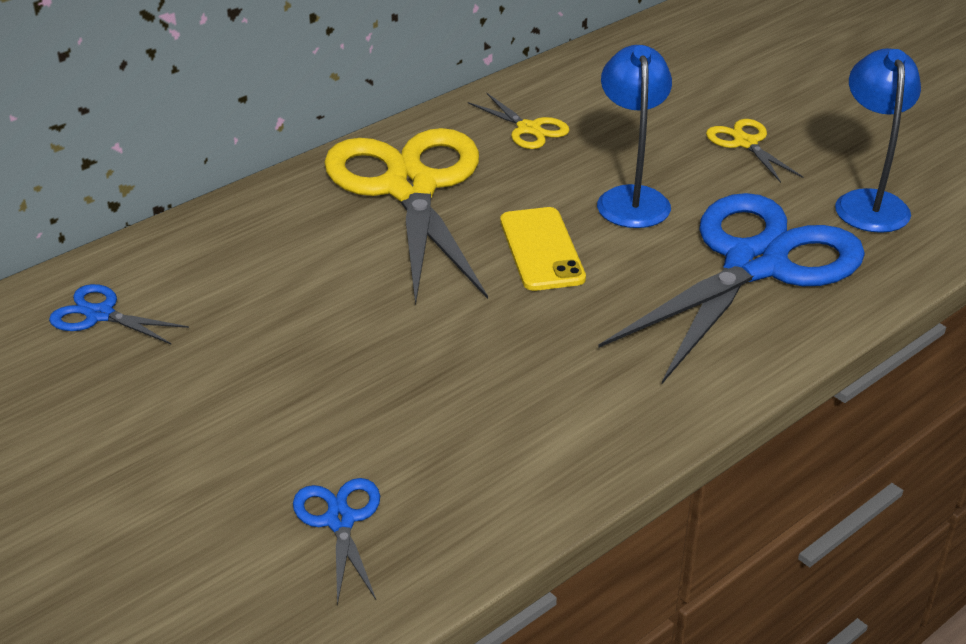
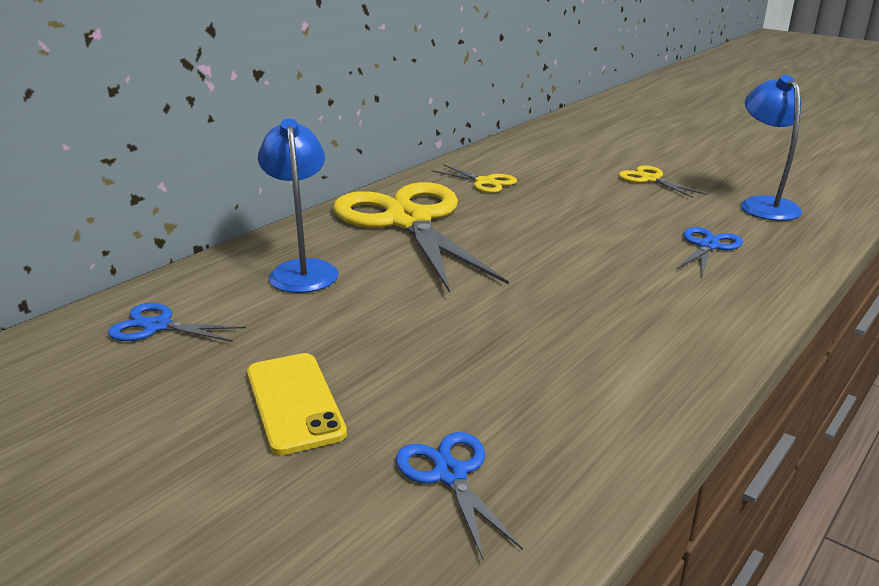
camera: 10 degrees left, 10 degrees down
yellow phone [500,207,586,291] -> yellow phone moved to [247,353,347,455]
blue lamp [597,45,672,228] -> blue lamp moved to [258,118,338,293]
blue scissors [598,193,865,384] -> blue scissors [676,227,743,276], size x0.42

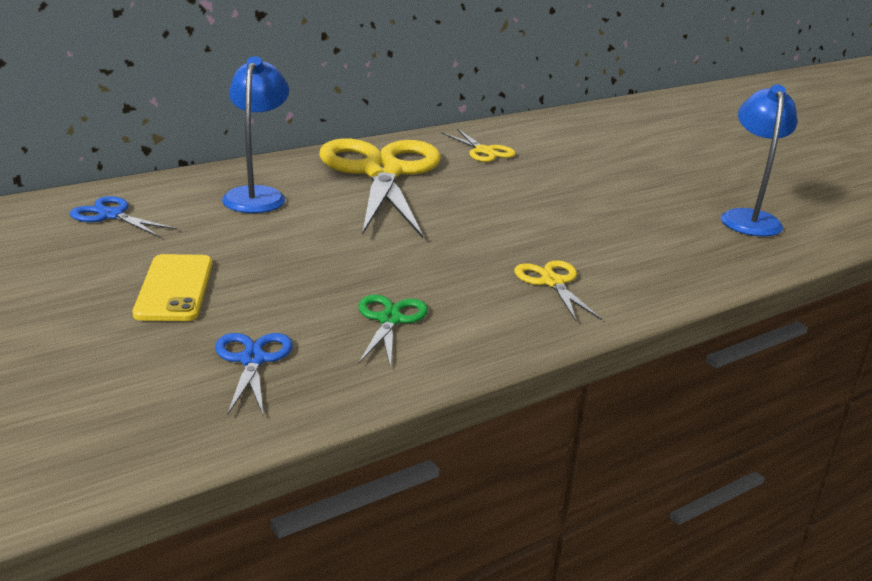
camera: 15 degrees right, 0 degrees up
yellow scissors [619,165,706,198] -> yellow scissors moved to [514,260,602,321]
blue scissors [676,227,743,276] -> none
none -> green scissors [358,294,428,369]

